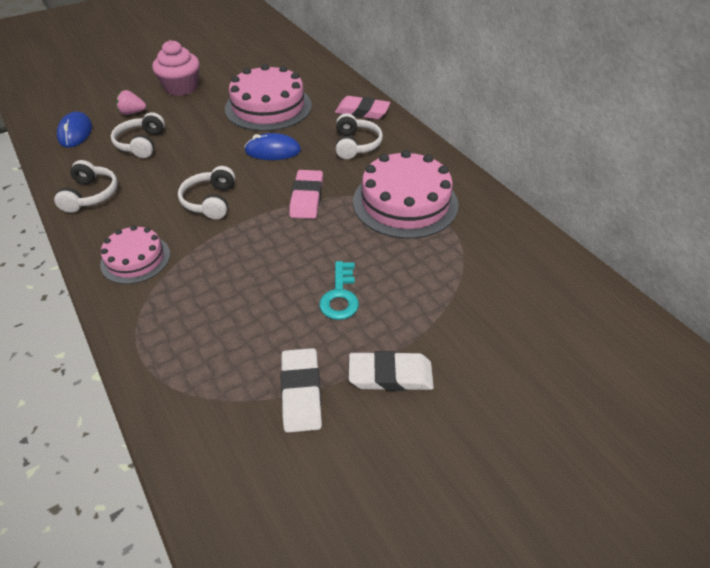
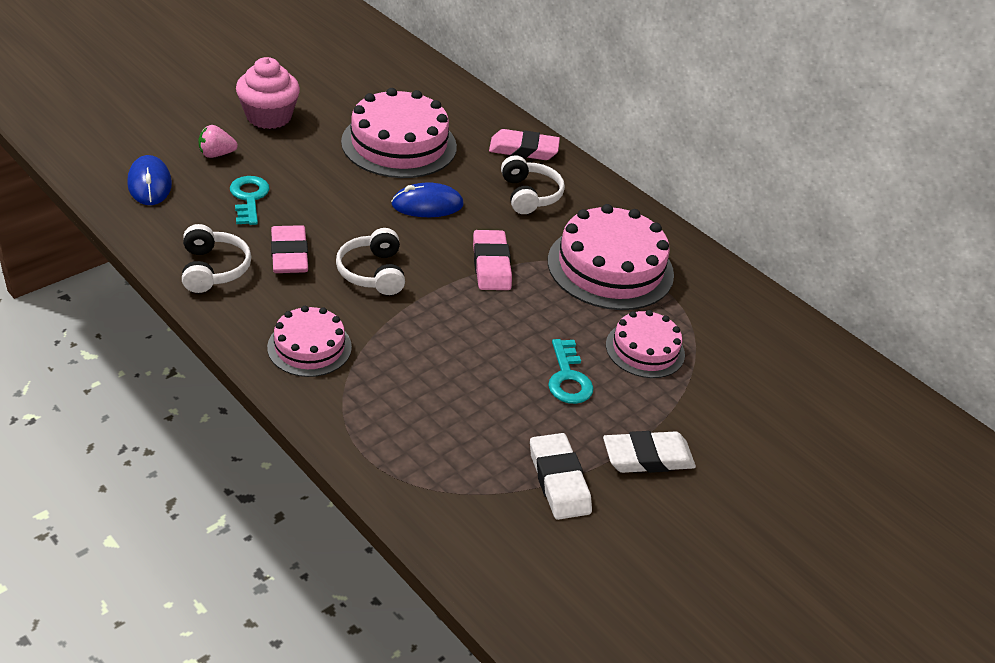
camera: 15 degrees left, 5 degrees down
white headphones [111,112,165,158] -> turquoise key [230,176,269,225]
none -> pink eraser [271,225,308,273]
none -> pink cake [606,310,685,378]

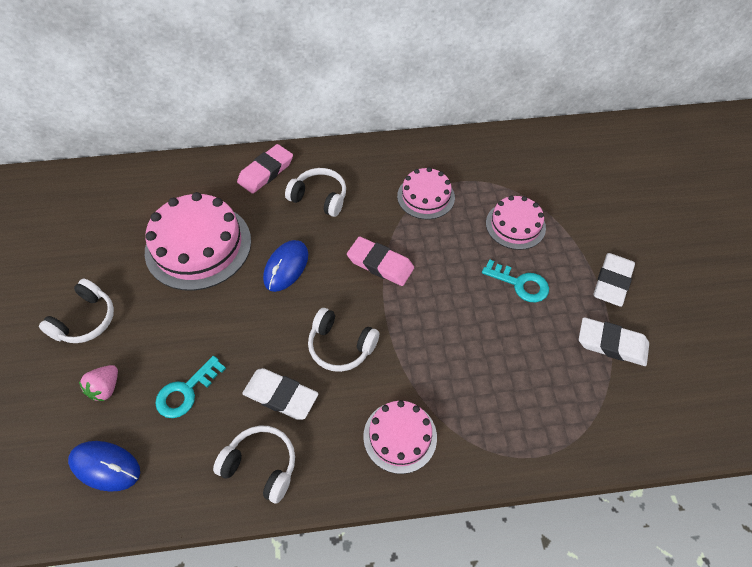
camera: 50 degrees left, 15 degrees up
turquoise key [230,176,269,225] -> turquoise key turned 75 degrees counterclockwise [155,356,226,418]
pink cupcake [236,57,300,129] -> white headphones [39,279,114,343]
pink eraser [271,225,308,273] -> white eraser [242,368,318,420]
pink cake [548,204,674,310] -> pink cake [397,167,455,219], size x0.58

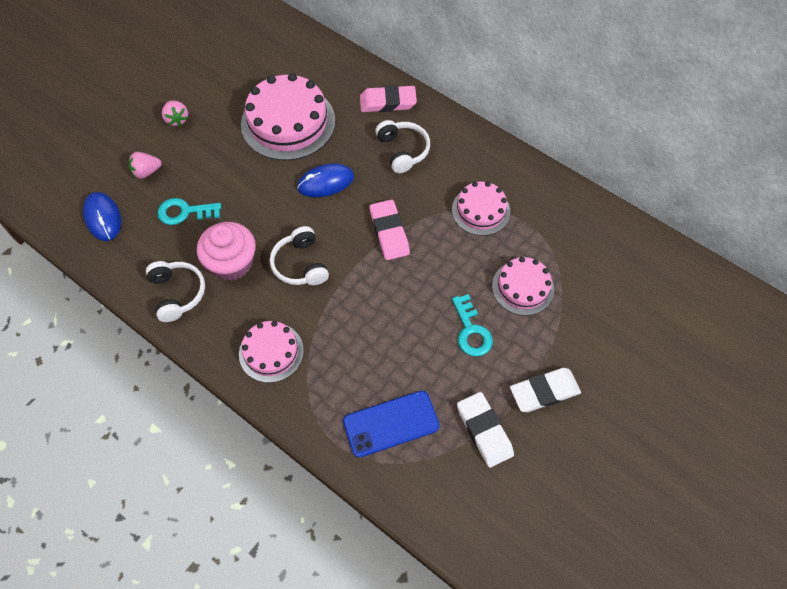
camera: 45 degrees right, 5 degrees up
white headphones [39,279,114,343] -> pink strawberry [162,100,188,126]
white eraser [242,368,318,420] -> pink cupcake [197,222,256,281]
none -> blue phone [343,391,439,457]

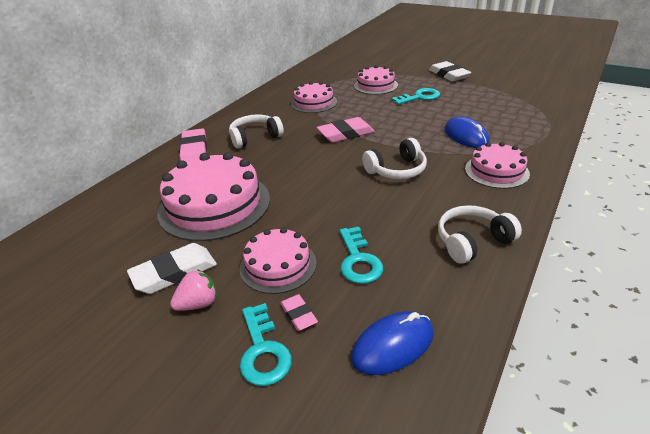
camera: 95 degrees left, 25 degrees down
pink strawberry [129,152,162,179] -> pink eraser [280,294,318,331]
pink cupcake [197,222,256,281] -> none
blue mouse [297,163,354,197] -> blue mouse moved to [445,117,490,148]
blue phone [343,391,439,457] -> none
white eraser [457,392,514,468] -> white eraser moved to [127,243,217,294]
none -> pink cake [240,227,317,294]
none -> turquoise key [240,303,292,386]

